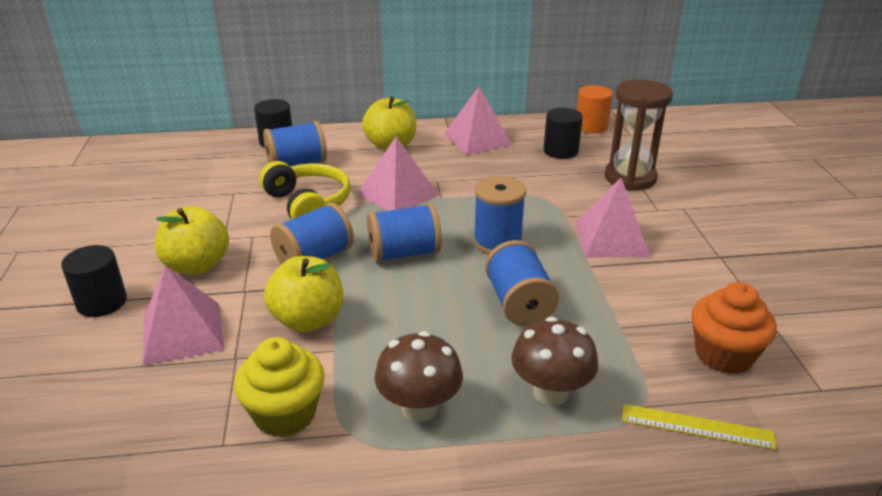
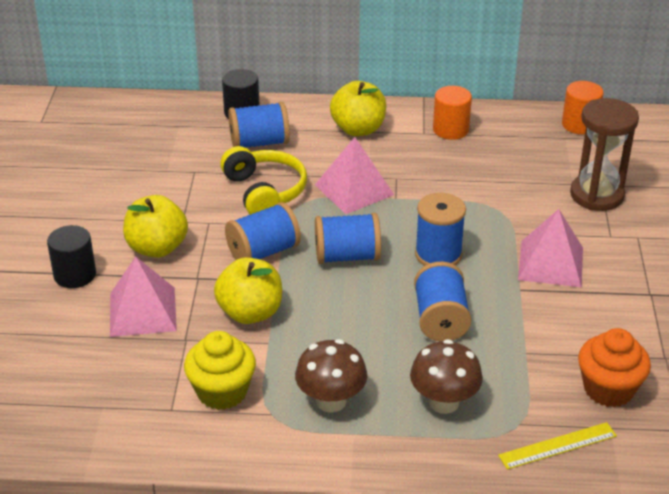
camera: 10 degrees right, 5 degrees up
pink pyramid [444,87,512,155] -> orange cylinder [433,86,472,140]
black cylinder [544,108,583,159] -> none
yellow ruler [622,404,777,450] -> yellow ruler turned 45 degrees counterclockwise [498,422,617,470]

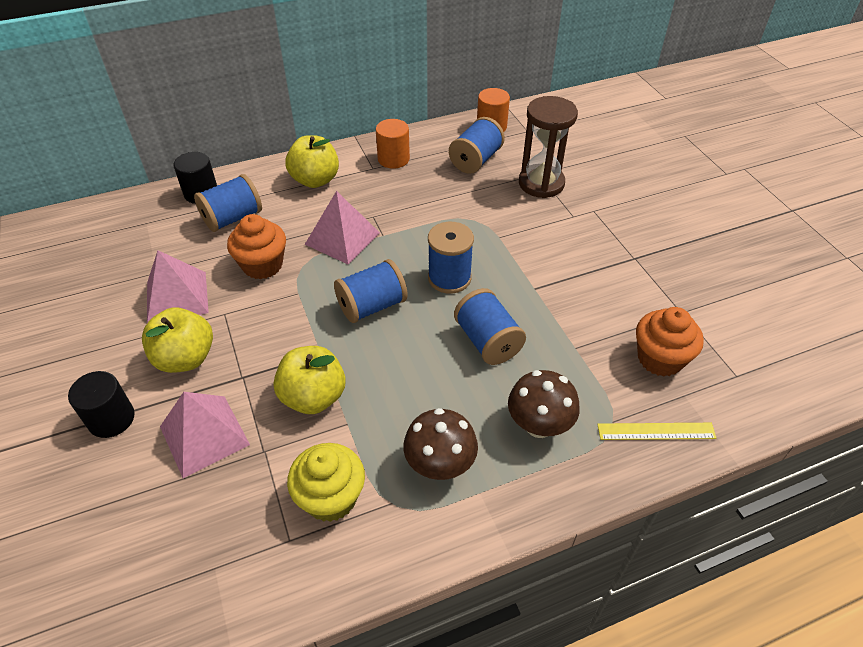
camera: 25 degrees left, 10 degrees up
yellow headphones [220,146,307,215] -> orange cupcake [227,214,286,279]
blue spool [225,202,301,260] -> blue spool moved to [449,117,505,174]
yellow ruler [498,422,617,470] -> yellow ruler turned 45 degrees clockwise [597,423,717,440]
pink pyramid [518,209,583,287] -> pink pyramid moved to [147,250,209,323]

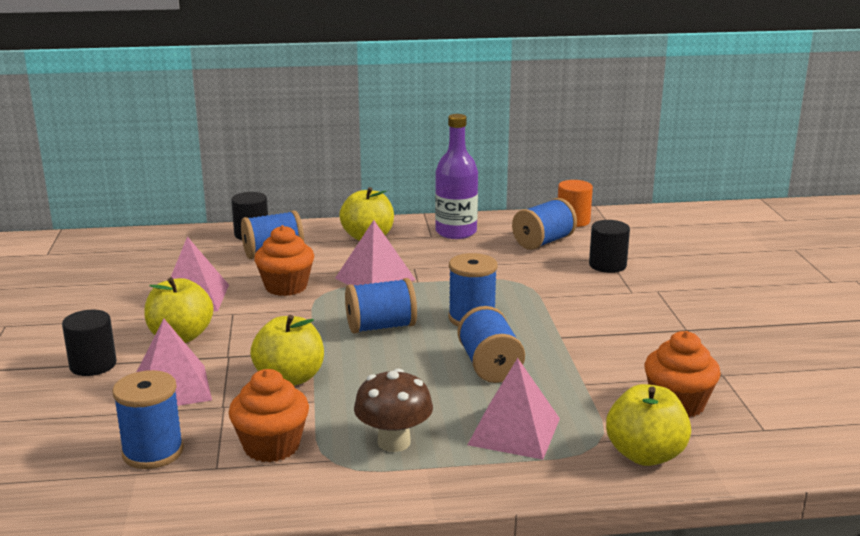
camera: 15 degrees right, 25 degrees down
yellow cupcake [287,443,365,522] -> orange cupcake [229,369,309,462]
orange cylinder [376,119,410,169] -> purple bottle [435,114,478,239]
brown mushroom [508,370,580,438] -> pink pyramid [468,358,560,460]
brown hourglass [519,96,578,198] -> black cylinder [589,220,630,273]
yellow ruler [597,423,717,440] -> yellow apple [606,384,691,466]
none -> blue spool [112,370,184,469]

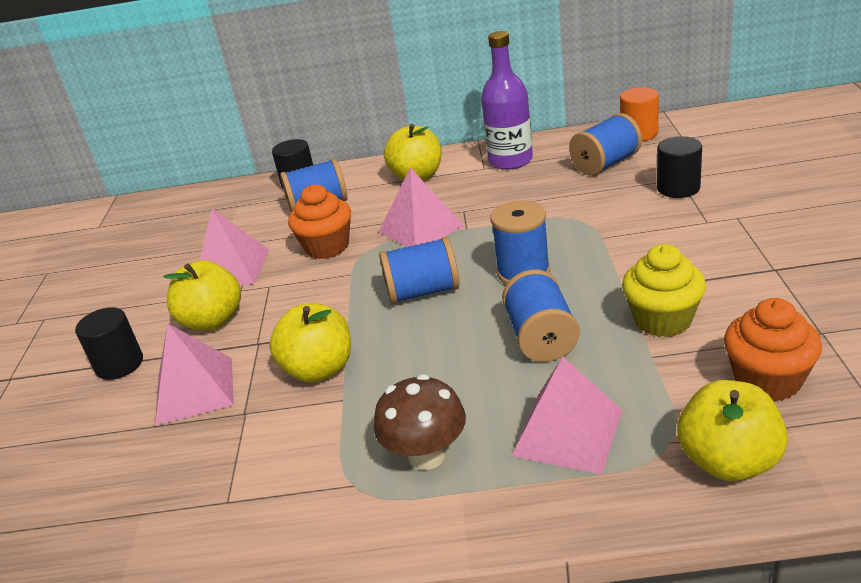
camera: 10 degrees right, 10 degrees up
blue spool [112,370,184,469] -> none
orange cupcake [229,369,309,462] -> none
none -> yellow cupcake [622,244,706,337]

